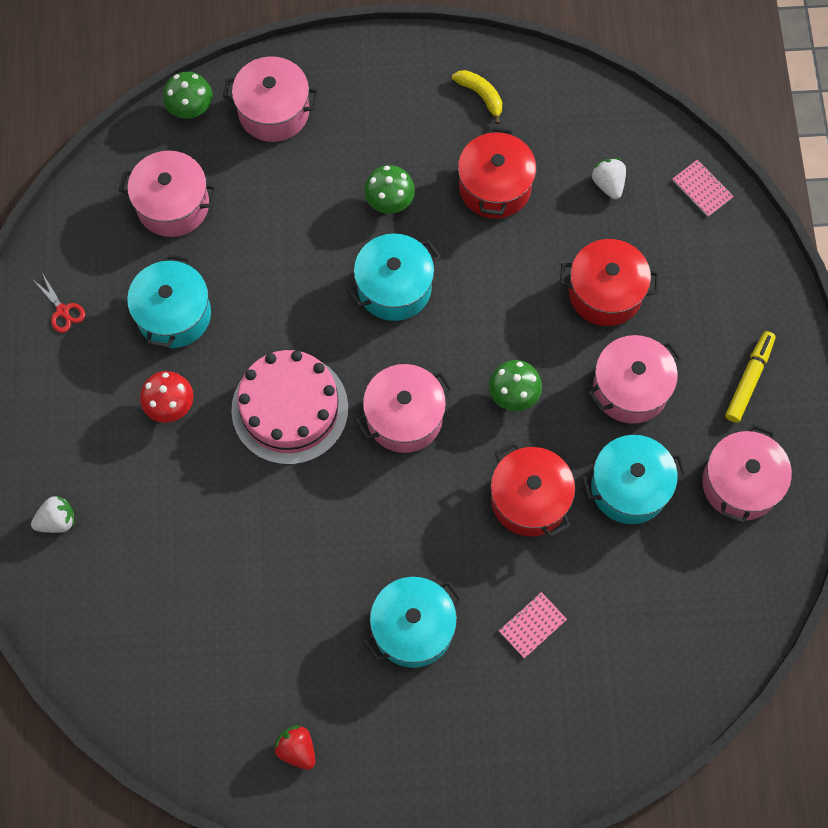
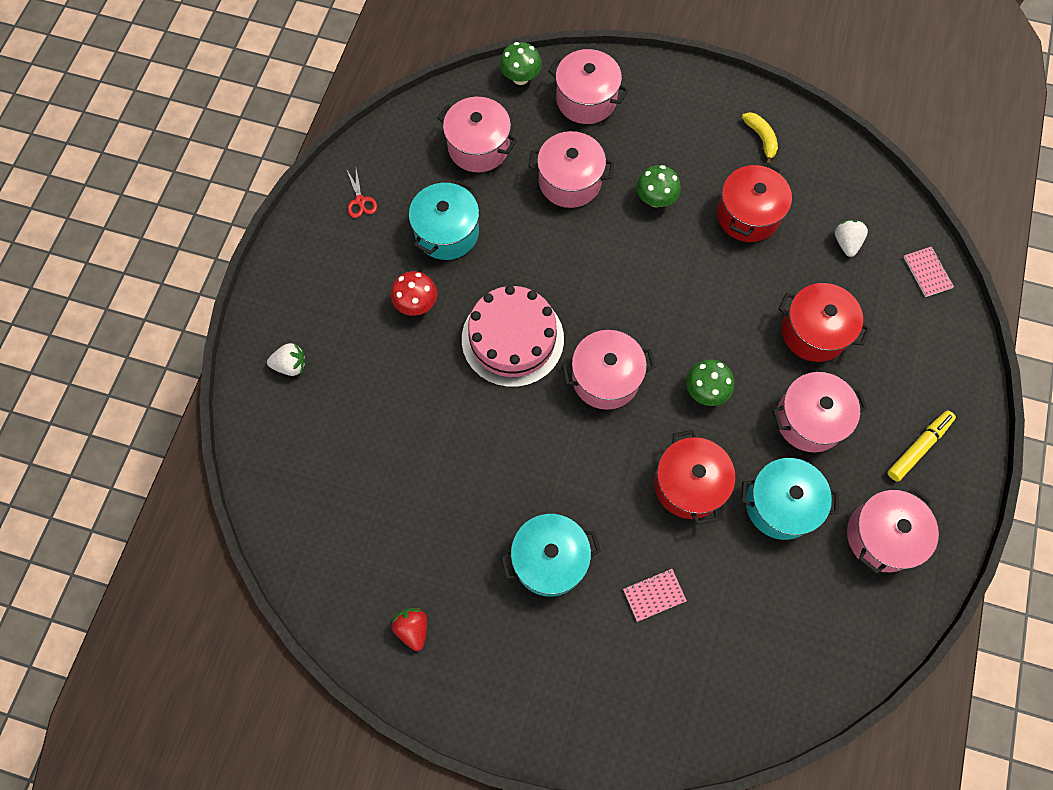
camera: 20 degrees right, 0 degrees up
turquoise pot [347,234,441,321] -> none
none -> pink pot [528,131,614,208]

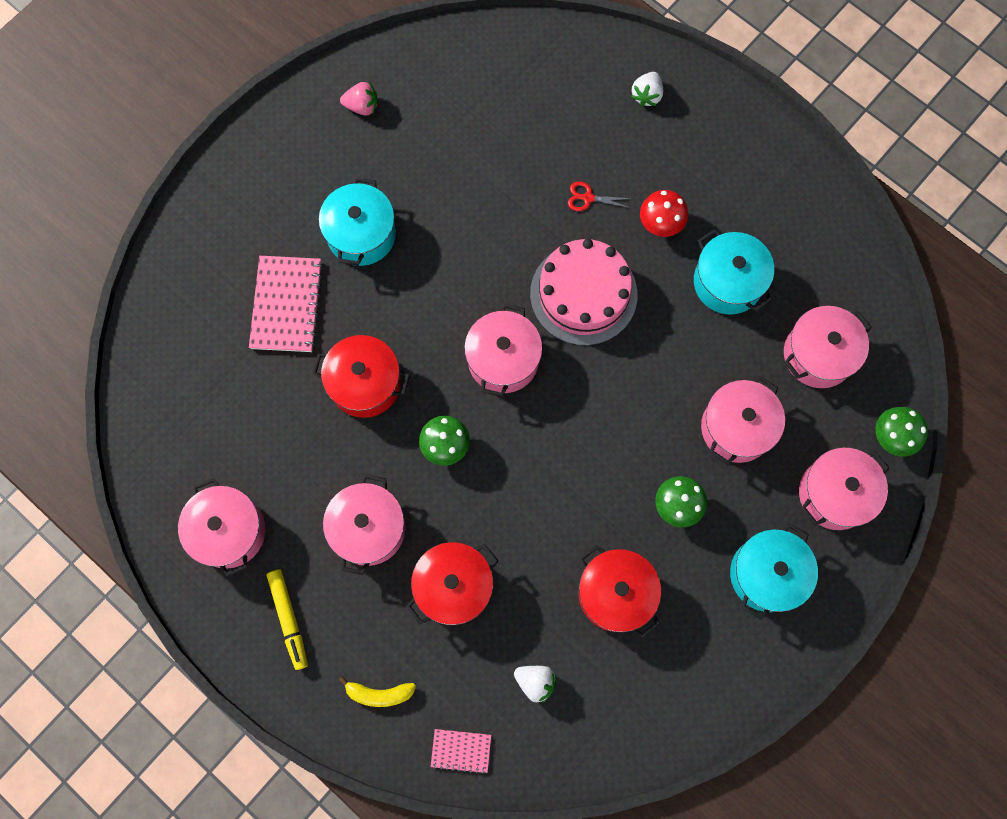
camera: 115 degrees right, 5 degrees up
red scissors [347,169,377,218] -> red scissors moved to [568,181,633,211]
red strawberry [392,608,427,651] -> pink strawberry [340,82,378,115]
pink notebook [623,569,687,622] -> pink notebook [249,256,323,352], size x1.88
yellow banana [742,112,778,165] -> yellow banana moved to [339,676,416,707]
turquoise pot [742,458,839,540] -> turquoise pot moved to [730,523,818,620]

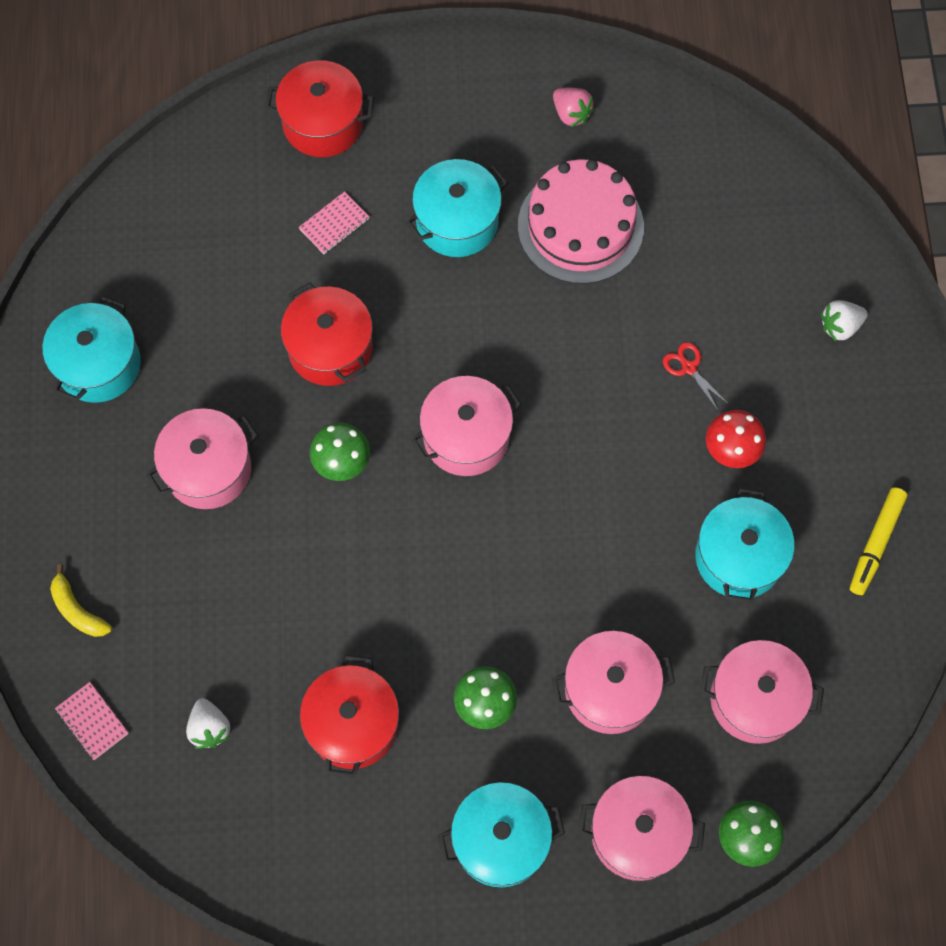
camera: 45 degrees right, 5 degrees down
pink pot [178,478,266,577] -> turquoise pot [42,296,141,403]
pink notebook [249,256,323,352] -> pink notebook [299,191,369,254], size x0.53
yellow marker [267,569,308,670] -> yellow marker moved to [850,487,907,595]
red pot [406,542,499,625] -> red pot moved to [265,60,374,157]
pink cake [530,239,637,346] -> pink cake moved to [518,159,644,284]

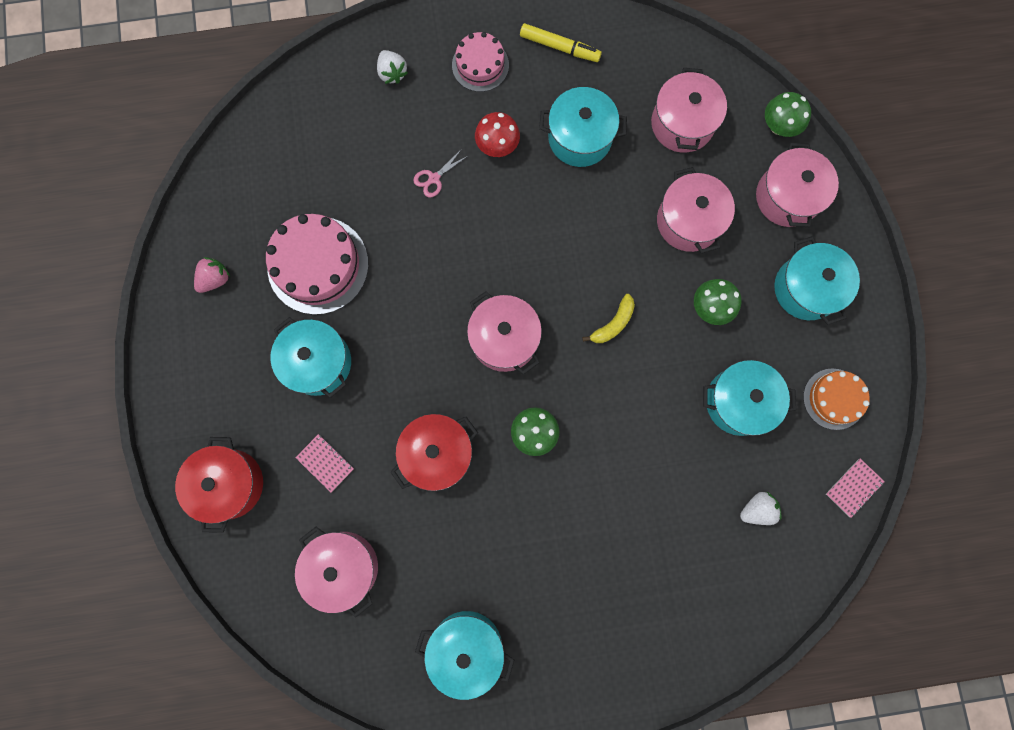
camera: 95 degrees left, 10 degrees up
yellow banana [50,564,112,637] -> yellow banana moved to [582,294,635,343]
pink notebook [55,682,129,760] -> pink notebook moved to [826,458,885,518]
pink pot [146,408,258,509] -> pink pot moved to [295,527,378,618]
red pot [300,655,399,778] -> turquoise pot [703,360,796,436]
red scissors [663,342,728,412] -> pink scissors [413,149,468,197]
none -> pink cake [452,32,509,92]
none -> orange cake [803,368,870,430]

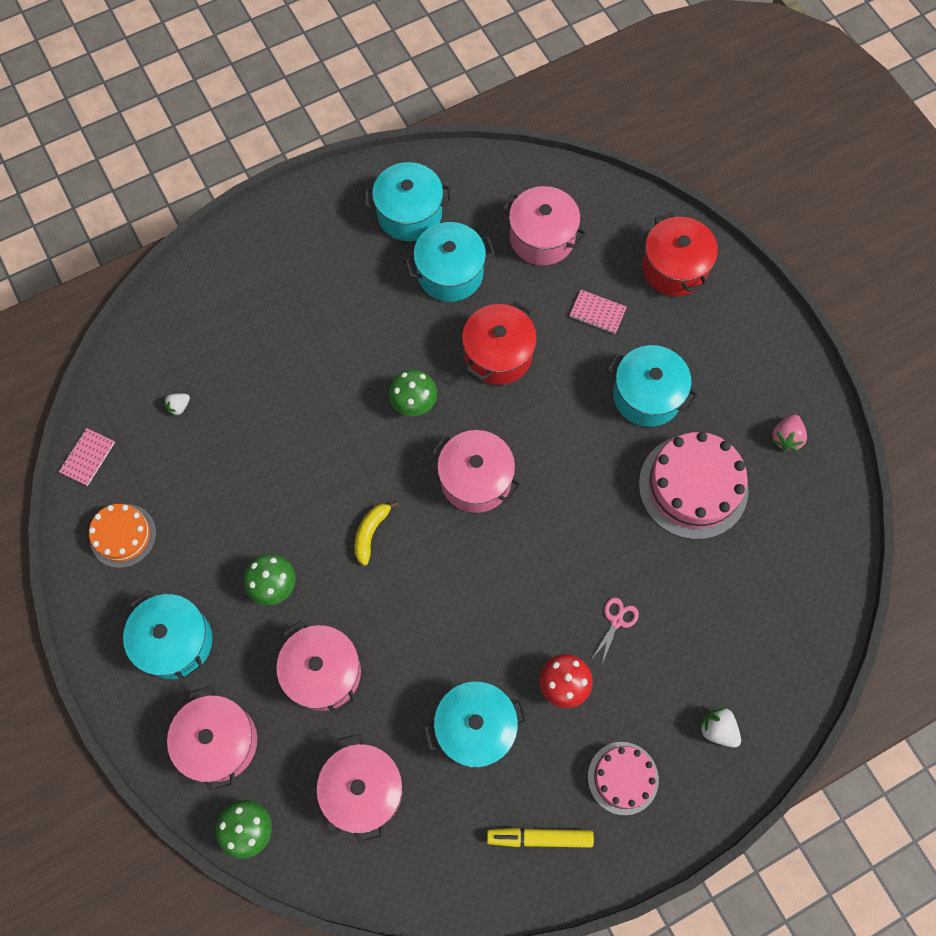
camera: 160 degrees right, 10 degrees down
turquoise pot [703,360,796,436] -> turquoise pot moved to [405,222,495,302]
white strawberry [740,492,782,525] -> white strawberry [164,394,190,416], size x0.67

